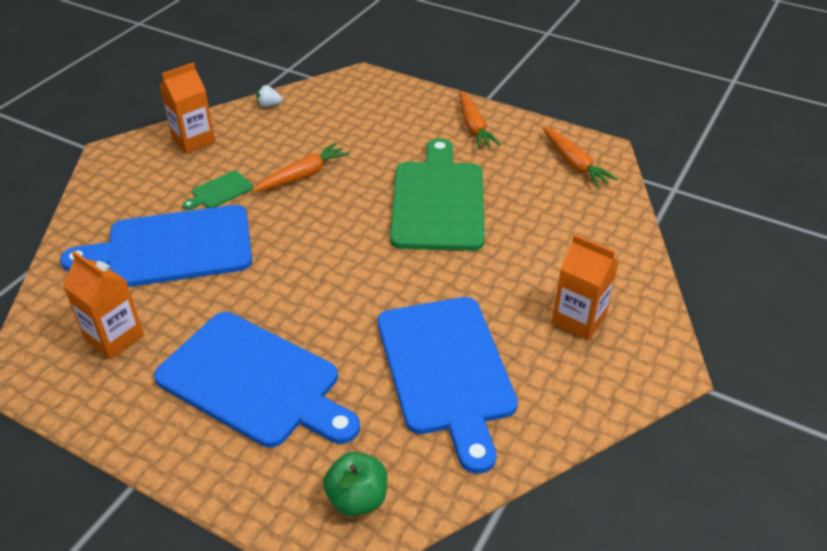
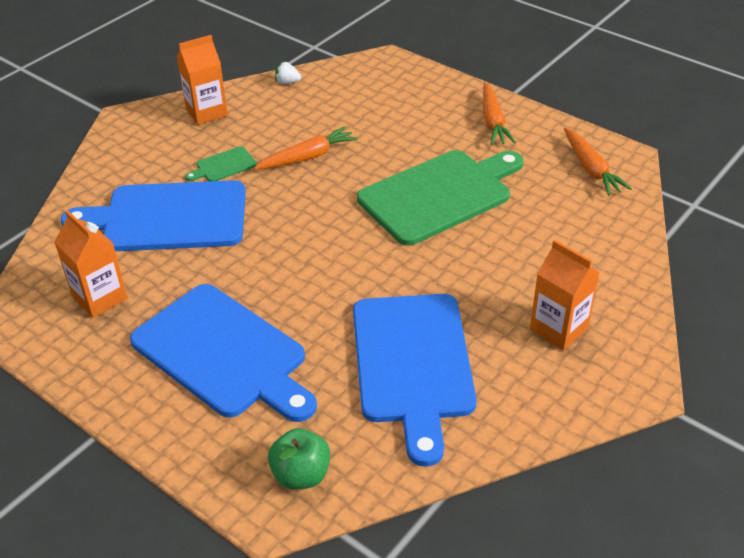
camera: 10 degrees right, 0 degrees up
green cutting board [390,138,485,251] -> green cutting board turned 45 degrees clockwise [357,150,524,246]

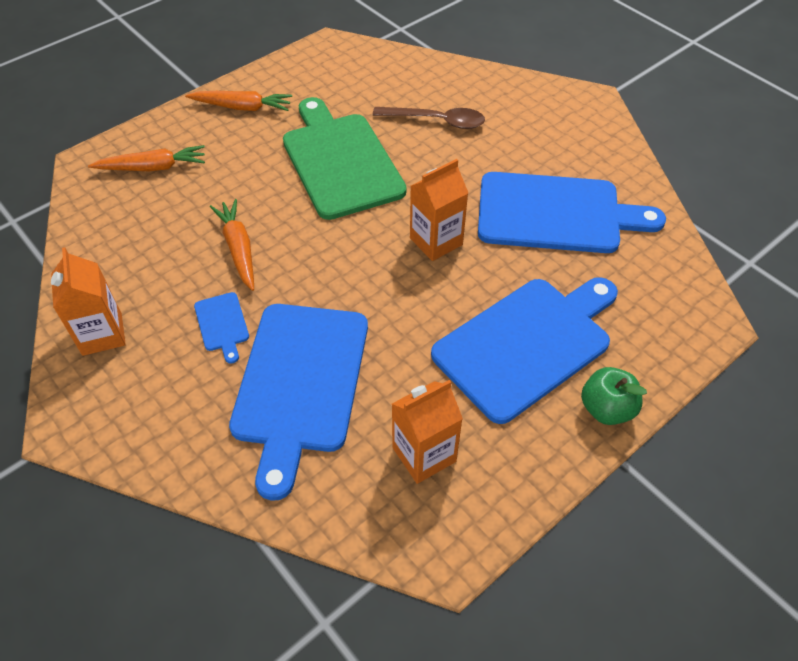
camera: 80 degrees left, 10 degrees up
green cutting board [185,146,257,181] -> blue cutting board [194,292,249,364]
green apple [268,428,330,490] -> green apple moved to [581,367,647,425]
white strawberry [275,62,301,84] -> none
orange carton [530,240,600,350] -> orange carton moved to [410,159,468,261]
orange carrot [564,128,632,196] -> orange carrot moved to [88,145,205,171]
none -> brown spoon [373,107,485,129]

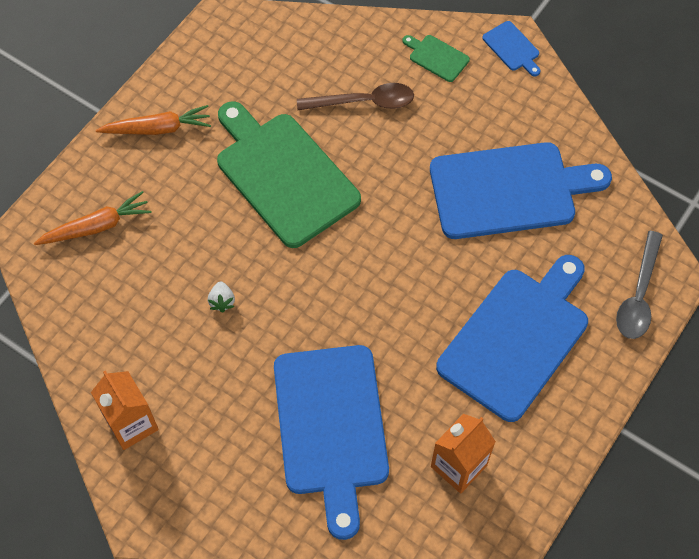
camera: 15 degrees left, 10 degrees up
blue cutting board [194,292,249,364] -> blue cutting board moved to [483,21,541,76]
orange carrot [210,199,254,291] -> white strawberry [208,281,235,312]
orange carton [410,159,468,261] -> none
green apple [581,367,647,425] -> none
none -> green cutting board [403,35,470,82]
none -> grey spoon [616,231,663,339]

